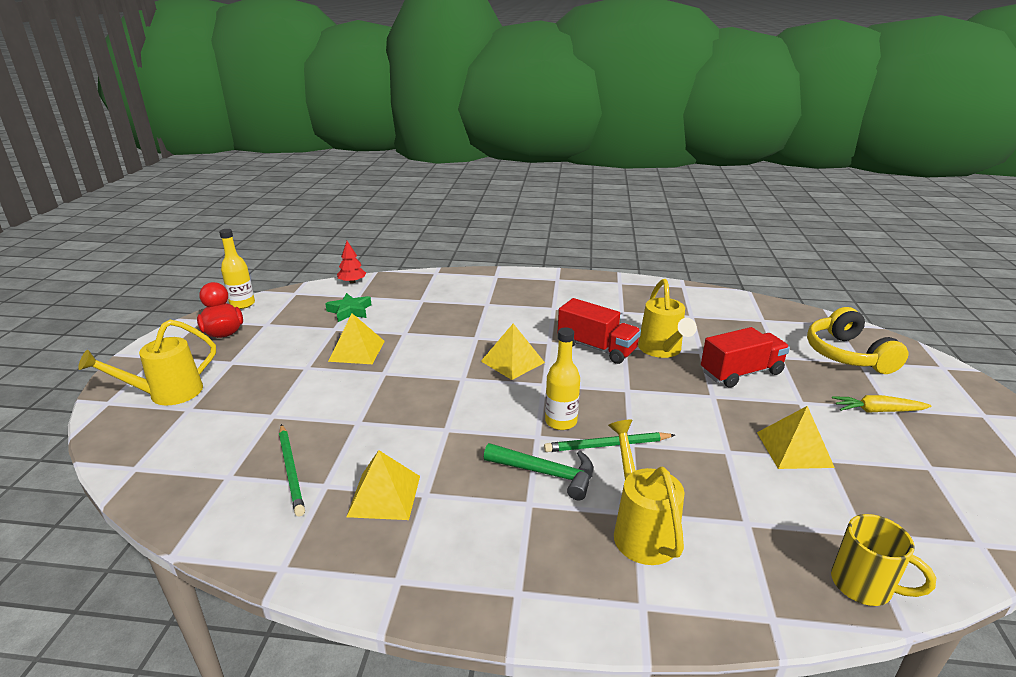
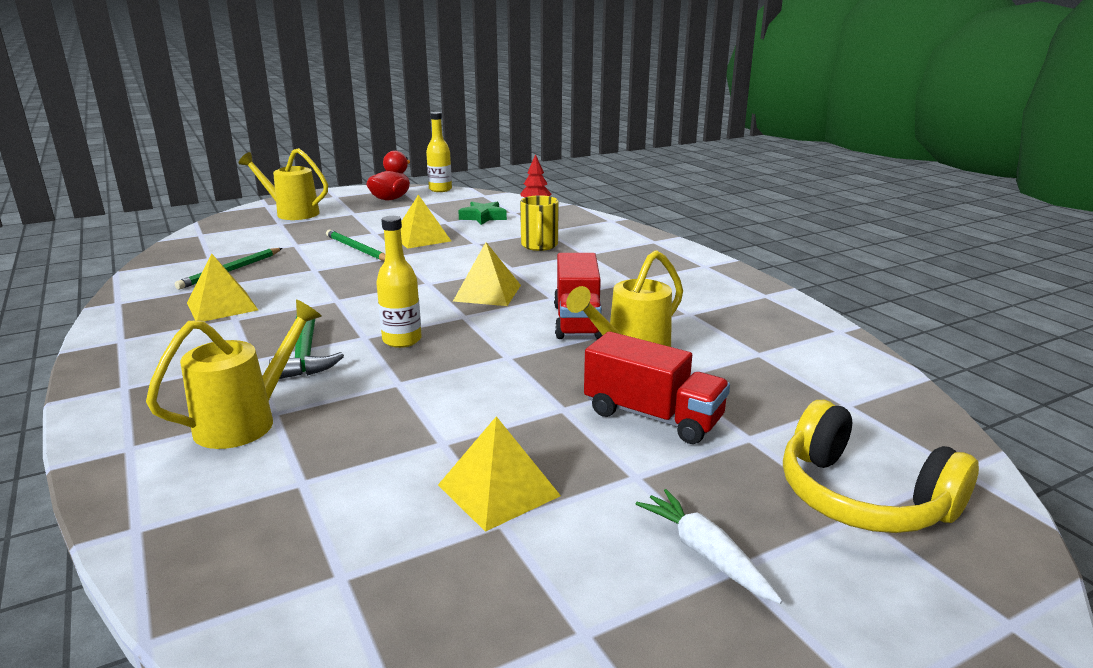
camera: 55 degrees right, 5 degrees down
green pencil [544,432,675,452] -> green pencil moved to [326,230,385,261]
yellow headphones [807,307,909,374] -> yellow headphones turned 90 degrees counterclockwise [783,400,979,533]
yellow mug [831,514,936,606] -> yellow mug moved to [520,195,559,251]
yellow carrot [832,395,932,412] -> white carrot [636,489,783,604]

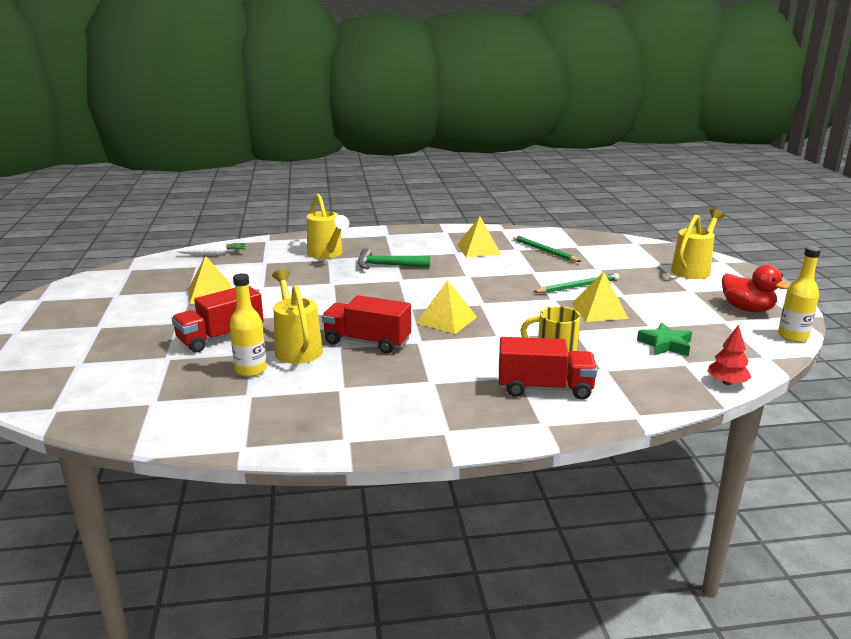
camera: 110 degrees right, 0 degrees up
yellow bottle [376,216,422,348] -> yellow bottle moved to [230,273,267,377]
white carrot [636,489,783,604] -> white carrot moved to [176,242,246,255]
yellow headphones [783,400,979,533] -> none
none -> red truck [499,337,597,400]

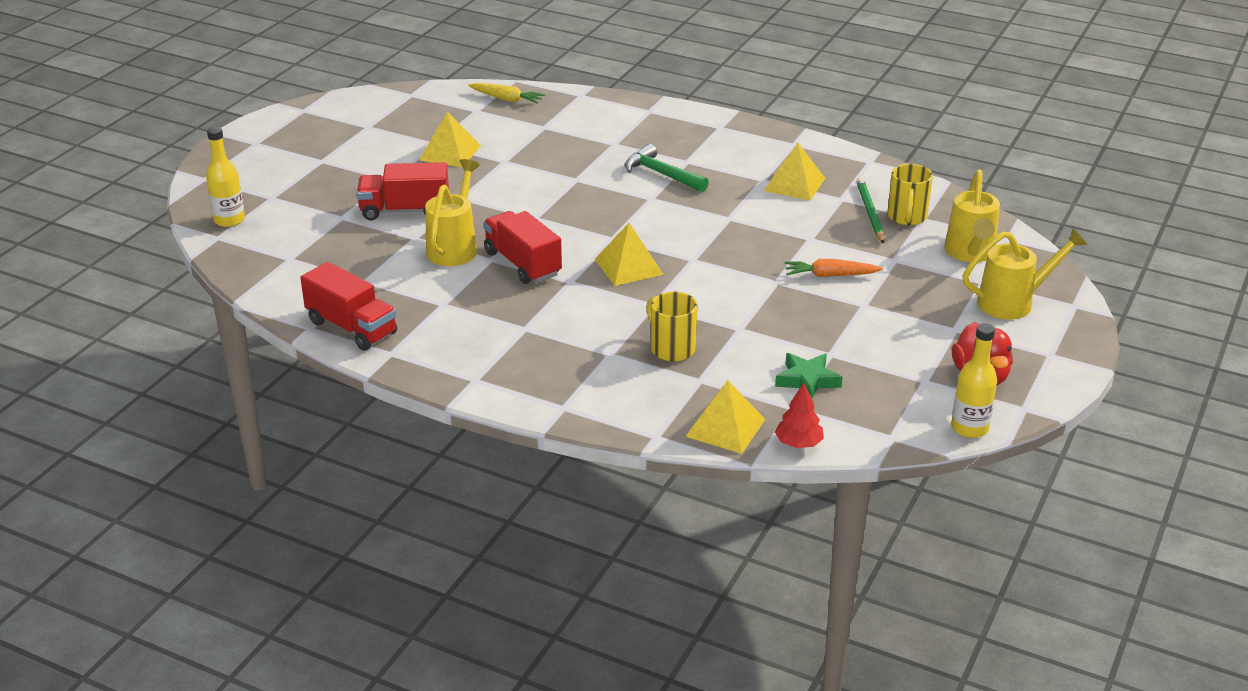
camera: 35 degrees right, 10 degrees up
white carrot [176,242,246,255] -> yellow carrot [468,83,545,104]
yellow bottle [230,273,267,377] -> yellow bottle moved to [206,127,245,227]
yellow watering can [307,194,349,259] -> yellow watering can moved to [944,170,1000,262]
red truck [499,337,597,400] -> red truck moved to [300,262,397,351]
green pencil [534,273,619,293] -> orange carrot [785,259,883,277]
yellow pyramid [572,272,629,322] -> yellow pyramid moved to [685,380,765,454]
none -> yellow mug [887,164,933,225]

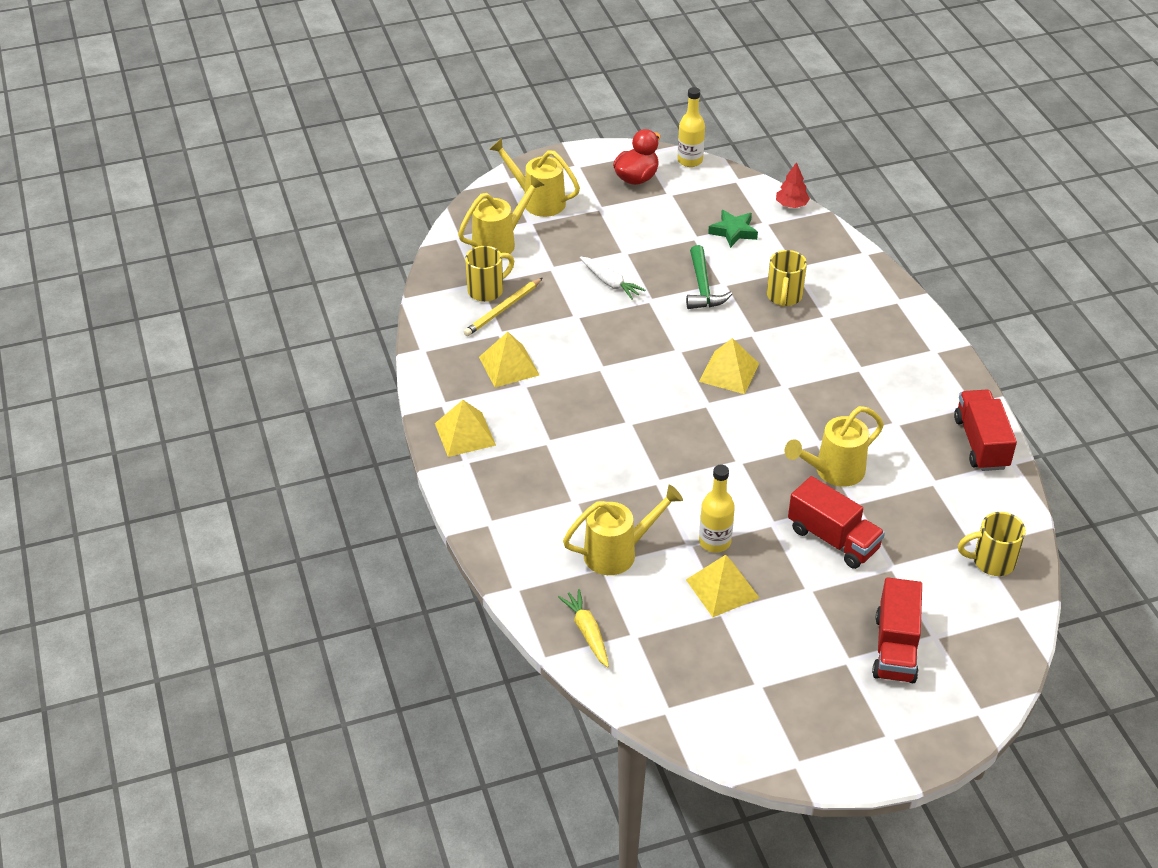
camera: 135 degrees left, 10 degrees up
yellow bottle [206,127,245,227] -> yellow bottle moved to [699,465,735,553]
red truck [483,211,562,284] -> red truck moved to [872,577,922,683]
green hammer [625,144,709,192] -> green hammer moved to [686,245,732,309]
yellow pyramid [685,380,765,454] -> yellow pyramid moved to [435,400,496,457]
orange carrot [785,259,883,277] -> white carrot [580,256,645,300]
green pencil [856,178,884,244] -> yellow pencil [464,278,542,336]
none -> yellow watering can [563,485,683,575]
none -> yellow mug [958,512,1026,576]

